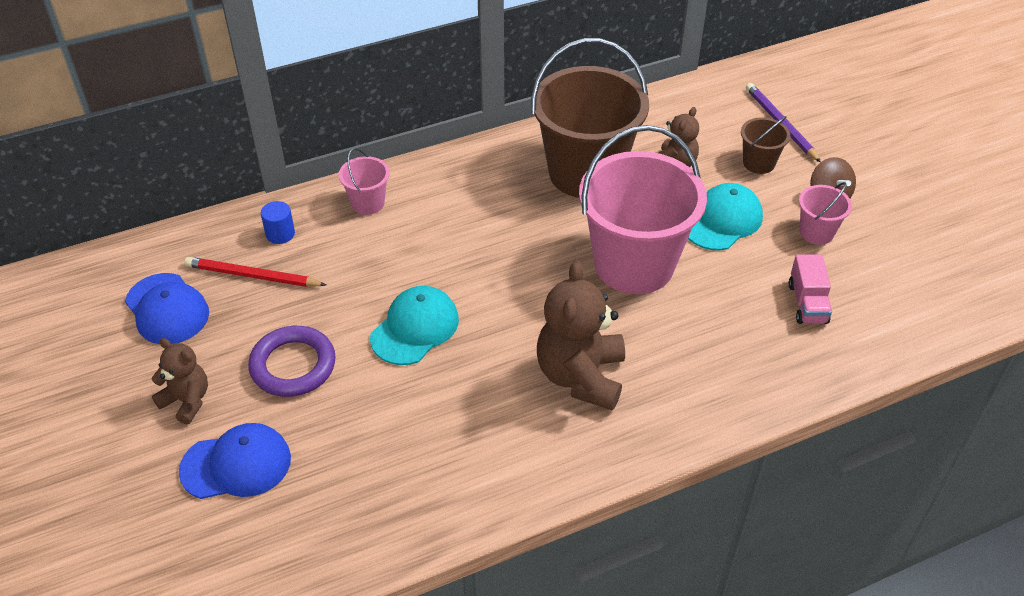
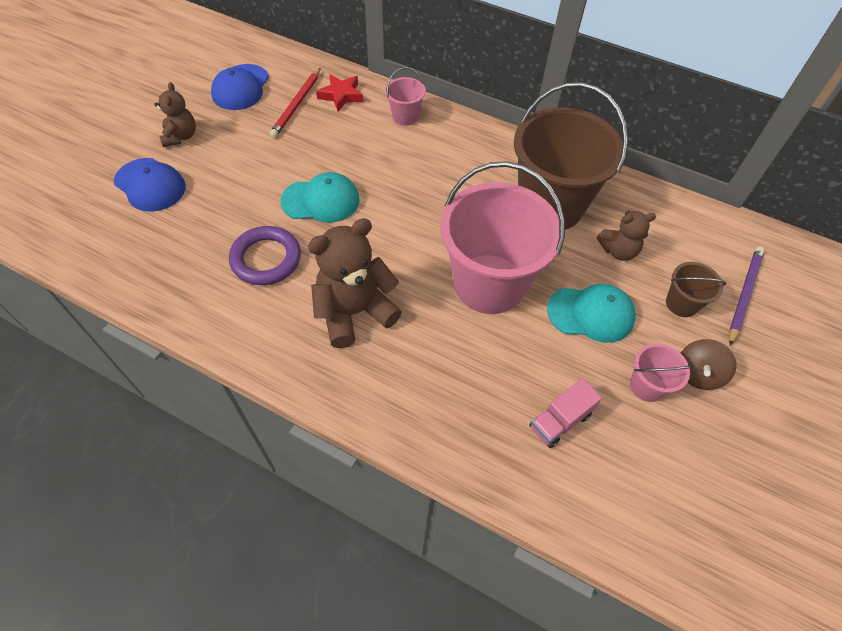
camera: 50 degrees right, 10 degrees up
red pencil [184,257,326,287] -> red pencil turned 135 degrees counterclockwise [270,68,321,138]
purple ring [248,326,336,397] -> purple ring moved to [229,226,301,285]
blue cylinder [261,201,295,244] -> red star [316,74,363,112]

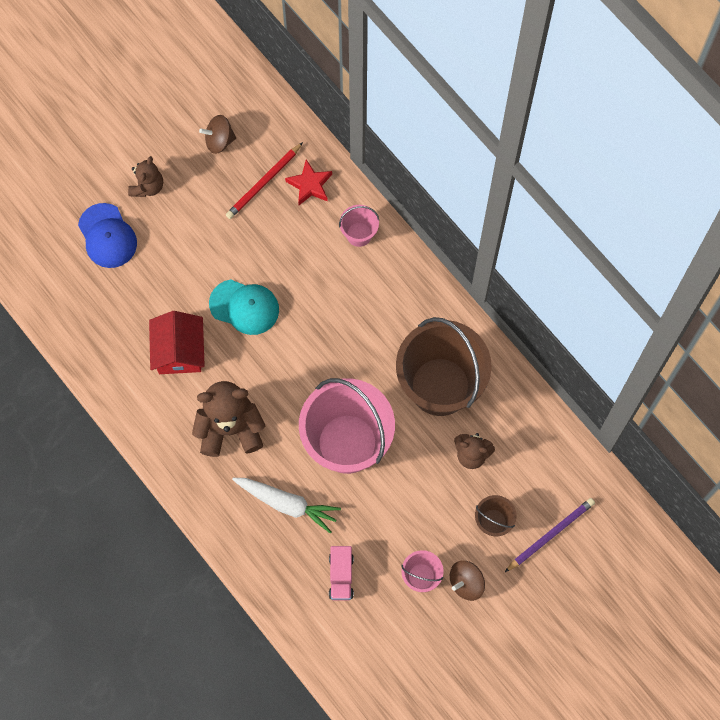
camera: 25 degrees right, 15 degrees up
blue cap [211,64,269,110] -> brown spinning top [199,115,236,154]
purple ring [229,226,301,285] -> red house [149,311,205,374]
pink truck [529,378,602,448] -> pink truck turned 75 degrees counterclockwise [329,546,354,601]
turquoise cap [547,284,636,343] -> none
none -> white carrot [232,478,341,534]

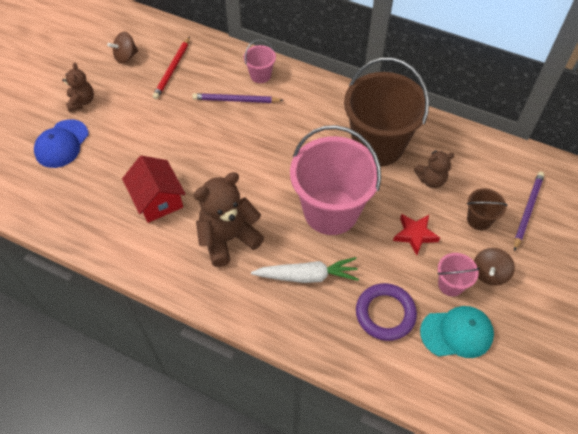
camera: 25 degrees left, 15 degrees down
blue cap [78,203,137,268] -> blue cap turned 75 degrees clockwise [34,119,89,168]
turquoise cap [209,279,279,335] -> turquoise cap moved to [420,306,494,358]
red star [285,159,332,205] -> red star moved to [393,214,440,255]
pink truck [329,546,354,601] -> purple ring [356,283,417,341]
none -> purple pencil [192,93,284,103]

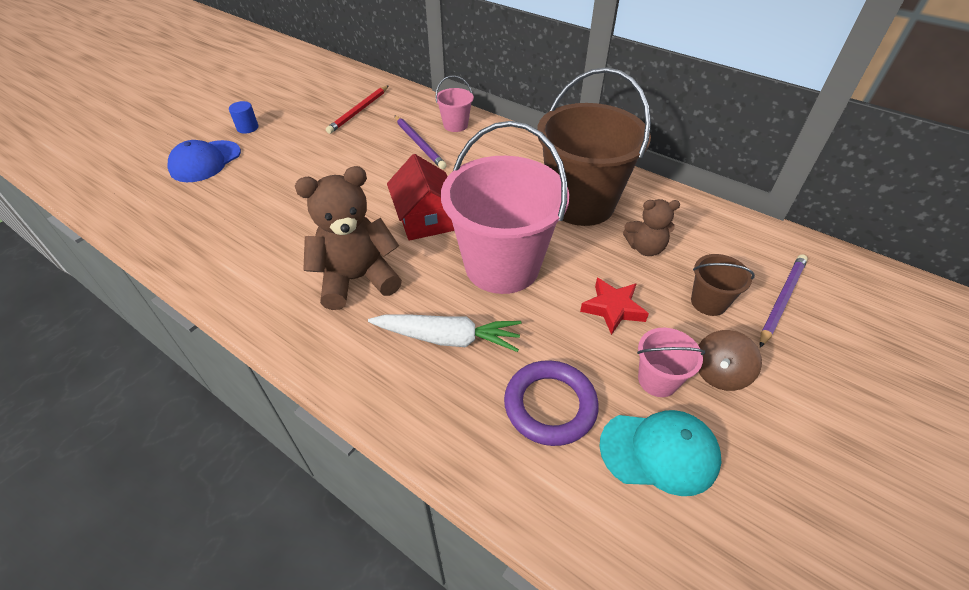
camera: 10 degrees right, 10 degrees down
brown teddy bear [62,63,94,112] -> blue cylinder [229,101,258,134]
brown spinning top [107,32,138,64] -> none
red house [122,156,186,223] -> red house moved to [387,154,454,241]
purple pencil [192,93,284,103] -> purple pencil turned 135 degrees counterclockwise [394,115,447,169]

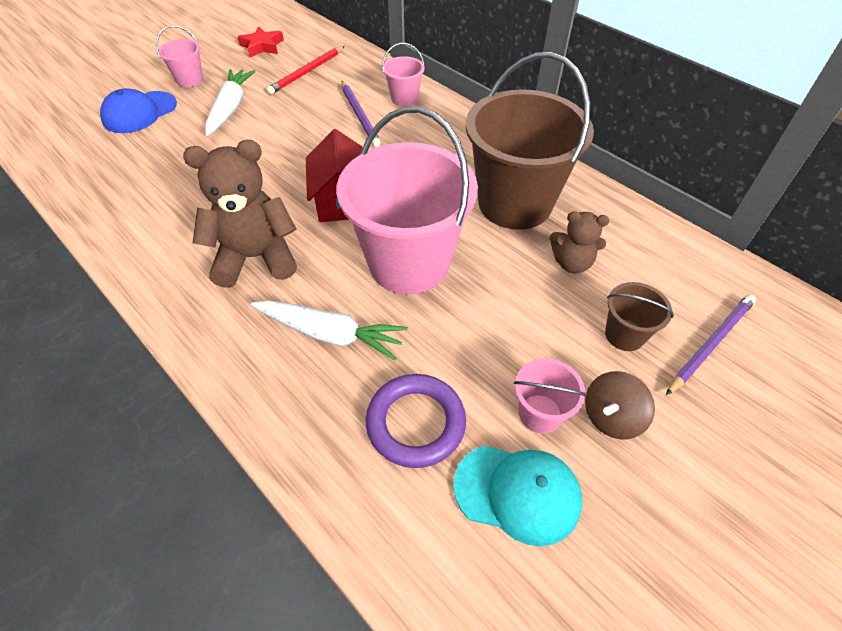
camera: 10 degrees right, 5 degrees up
blue cylinder [229,101,258,134] -> pink bucket [156,25,203,87]
red star [580,278,649,335] -> red star moved to [238,26,284,57]
none -> white carrot [205,69,255,136]

